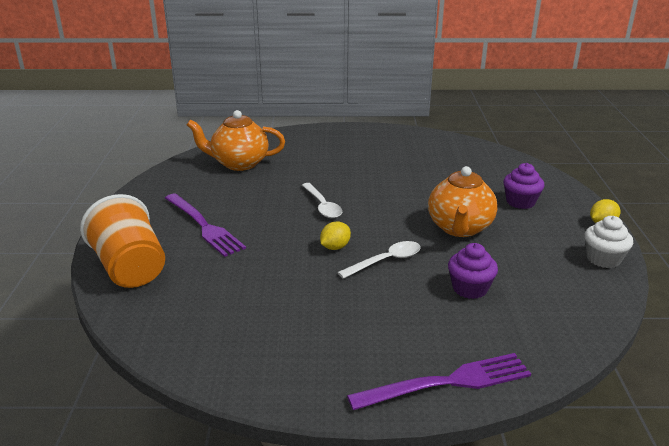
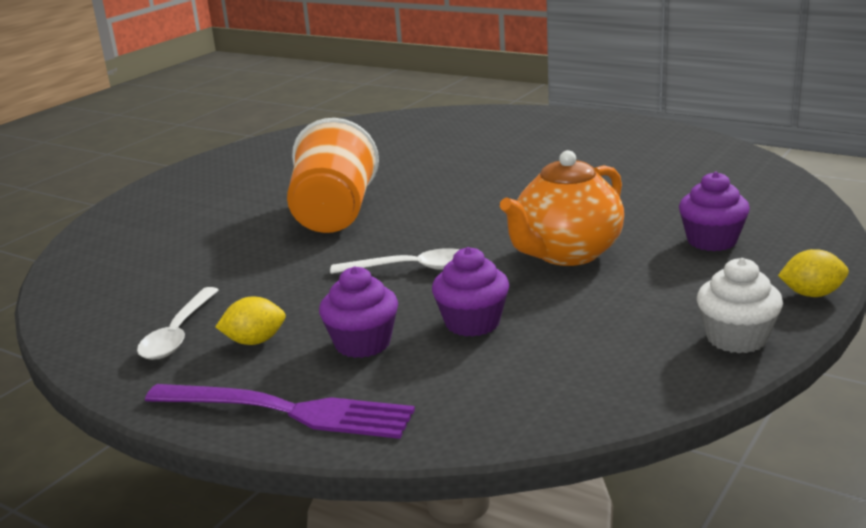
camera: 35 degrees right, 5 degrees down
orange cup [80,194,165,288] -> orange cup moved to [287,118,379,233]
purple fork [165,193,246,257] -> none
orange teapot [187,110,285,171] -> none
white spoon [302,183,342,218] -> white spoon moved to [137,287,218,360]
yellow lemon [320,222,351,250] -> yellow lemon moved to [215,296,286,345]
none -> purple cupcake [319,266,398,358]

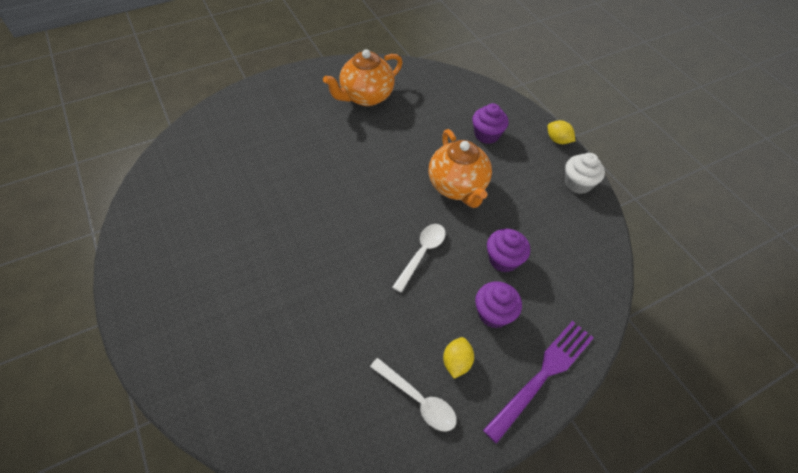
camera: 65 degrees left, 30 degrees up
orange cup [287,118,379,233] -> none
yellow lemon [778,249,849,297] -> yellow lemon turned 75 degrees counterclockwise [548,120,575,144]
none -> orange teapot [323,49,403,106]

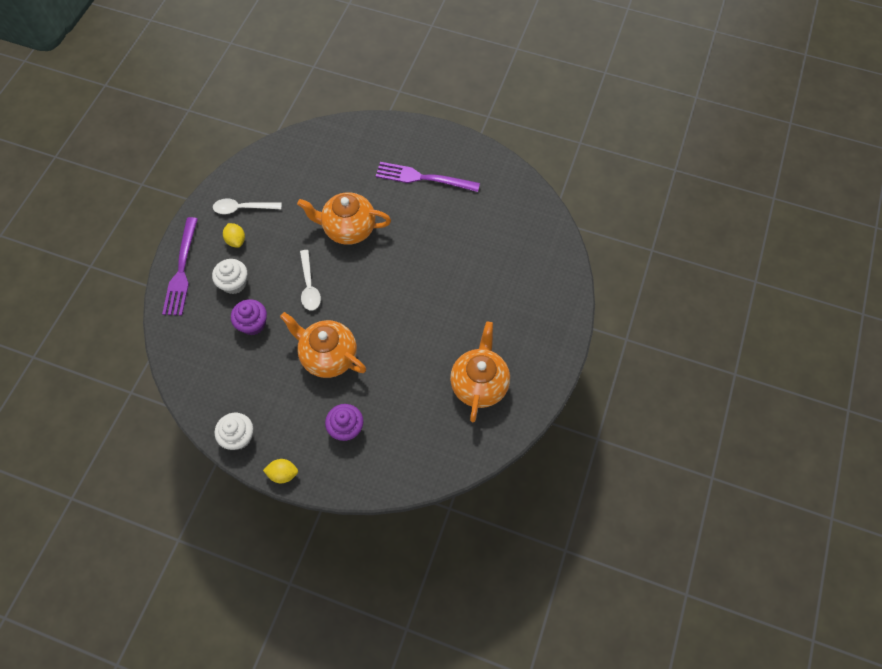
camera: 140 degrees right, 10 degrees up
purple cupcake [475,281,522,328] -> white cupcake [212,259,247,294]
none -> orange teapot [297,192,391,245]
none -> purple fork [376,162,480,192]

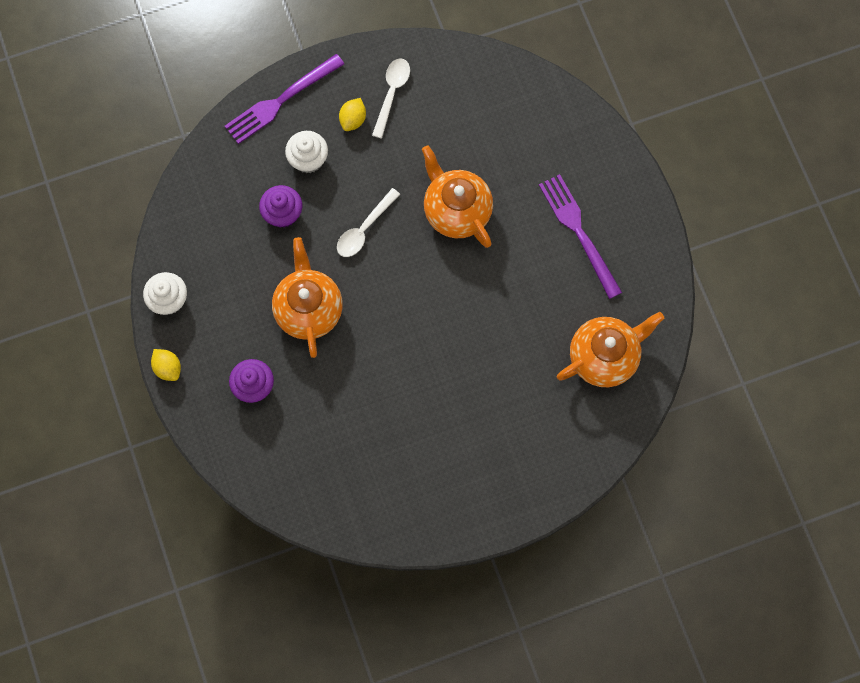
camera: 50 degrees right, 10 degrees up
white spoon [213,198,282,214] -> white spoon turned 60 degrees clockwise [372,58,410,138]
orange teapot [450,322,510,422] -> orange teapot moved to [557,312,664,387]

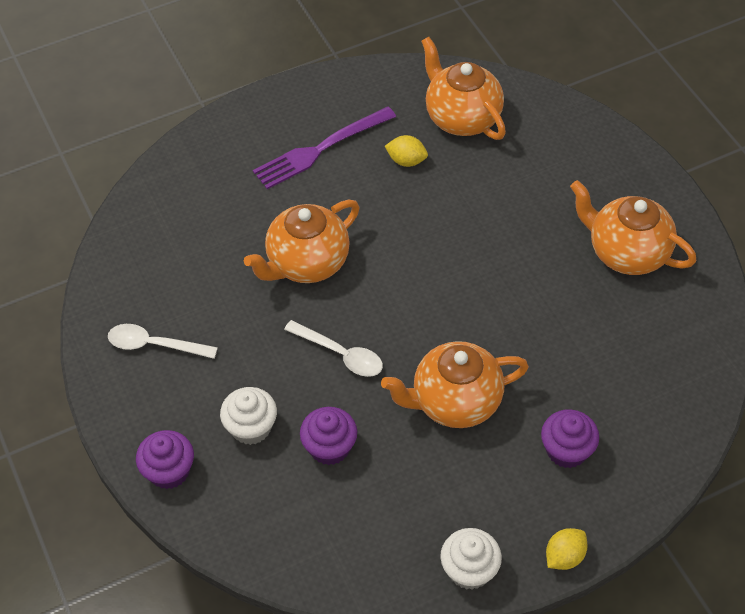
camera: 95 degrees left, 20 degrees down
purple fork [225,54,344,144] -> purple cupcake [136,430,194,489]
yellow lemon [339,98,366,131] -> yellow lemon moved to [385,135,428,167]
none -> orange teapot [570,180,696,275]

